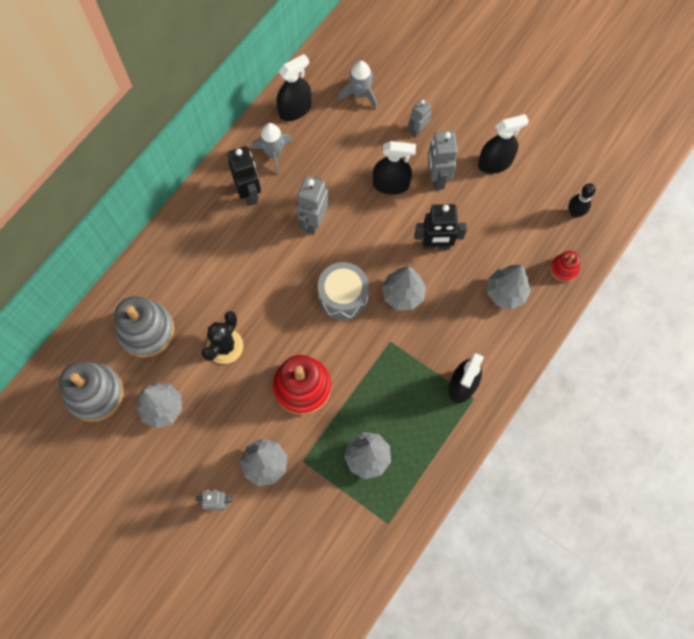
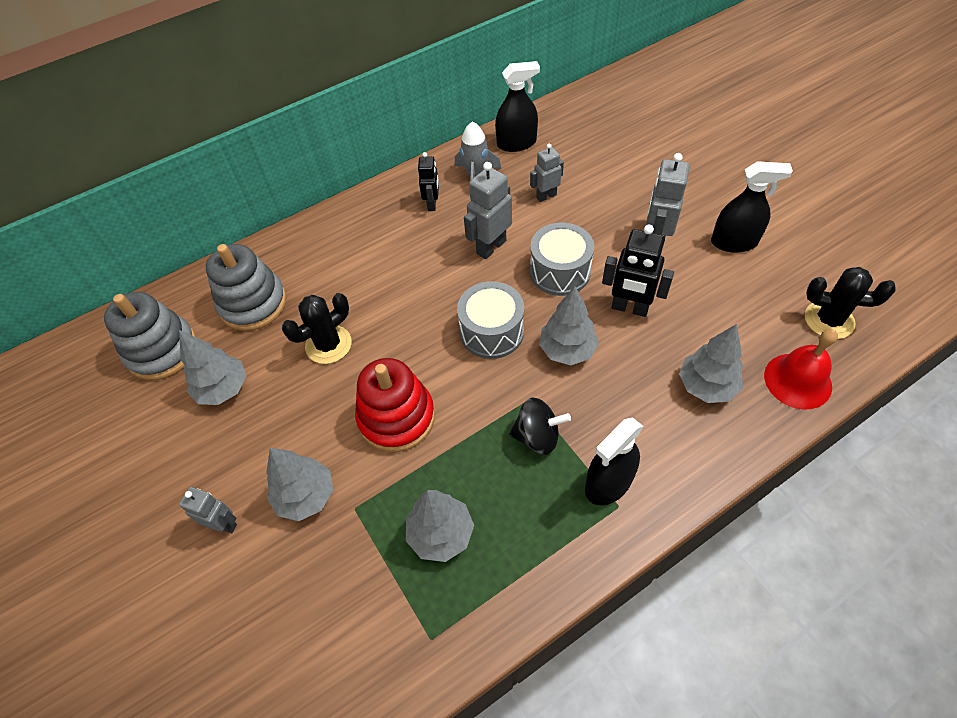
camera: 25 degrees right, 15 degrees down
black robot [228,146,261,206] -> black robot [418,152,439,211], size x0.63
grey rocket [338,61,377,109] -> none
black spray bottle [373,141,416,195] -> none
grey robot [408,99,432,138] -> grey robot moved to [530,144,564,202]
red stacking toy [550,251,580,282] -> red bell [764,329,838,409]
black bowling pin [569,183,596,218] -> black cactus [805,267,896,339]
none -> black spinning top [509,397,571,455]
none -> grey drum [530,222,594,296]

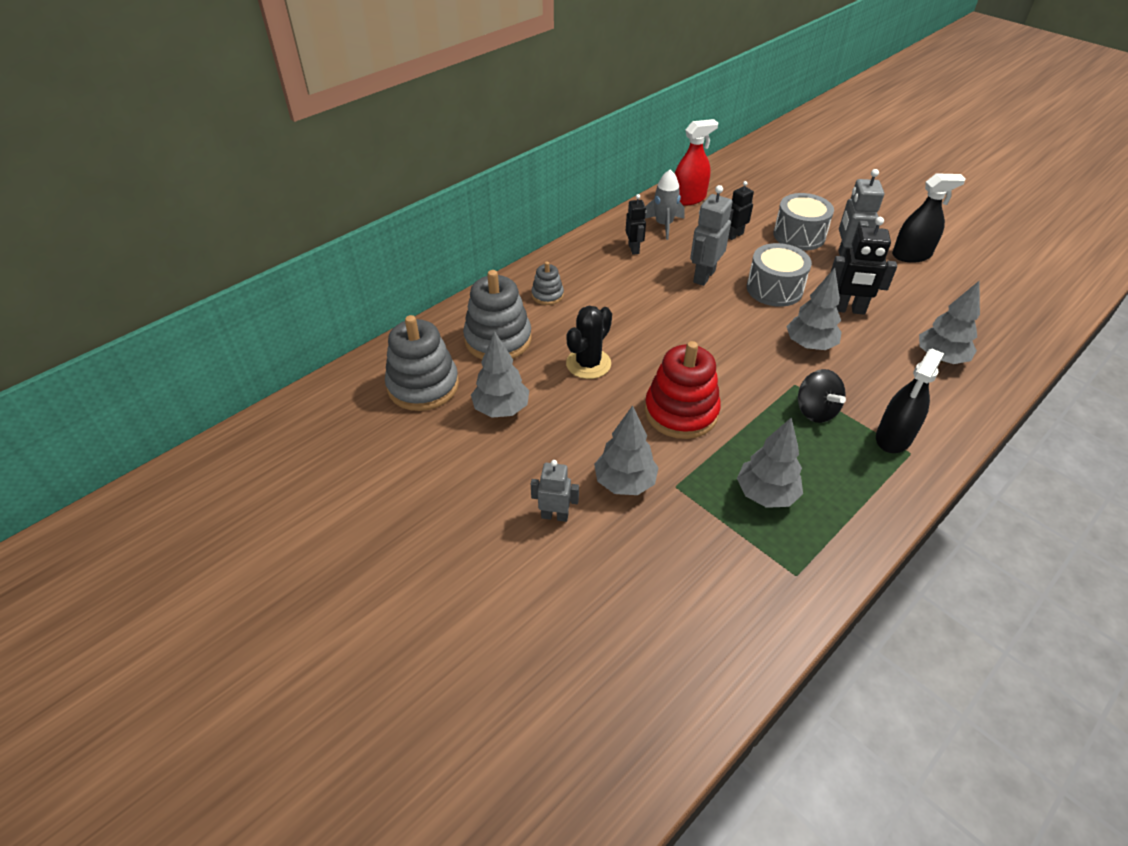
camera: 15 degrees left, 10 degrees down
grey drum [457,281,524,359] -> grey drum moved to [773,193,834,250]
black spray bottle [495,61,540,152] -> red spray bottle [675,119,718,206]
black spinning top [509,397,571,455] -> black spinning top turned 75 degrees clockwise [798,369,846,423]
grey robot [530,144,564,202] -> black robot [728,181,754,240]
red bell [764,329,838,409] -> none
black cactus [805,267,896,339] -> none
none -> grey stacking toy [531,261,564,305]

